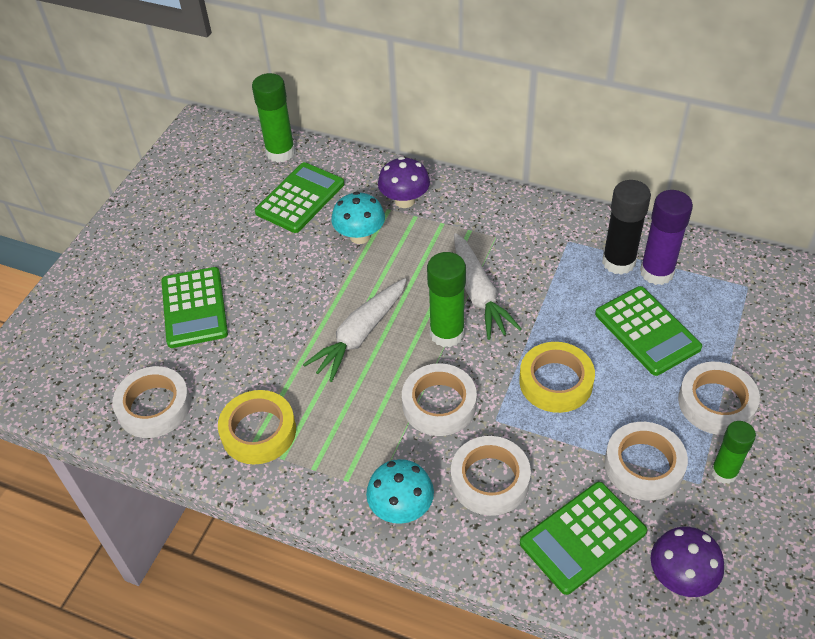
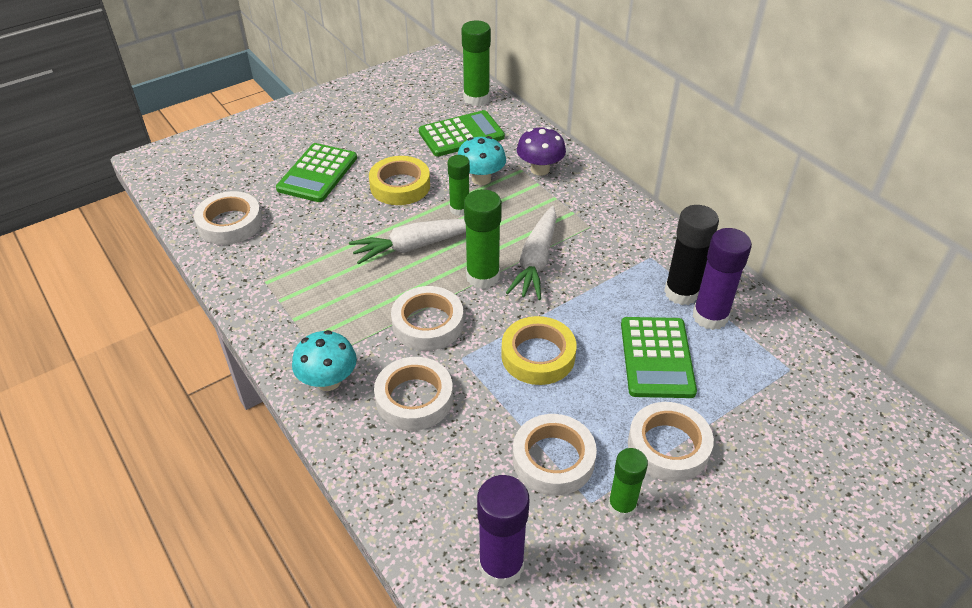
camera: 30 degrees right, 5 degrees down
yellow tape [218,390,296,464] -> yellow tape moved to [369,156,430,205]
green calculator [520,482,647,595] -> none
purple mushroom [651,527,724,597] -> purple glue stick [477,475,530,587]
none -> green glue stick [447,155,470,216]

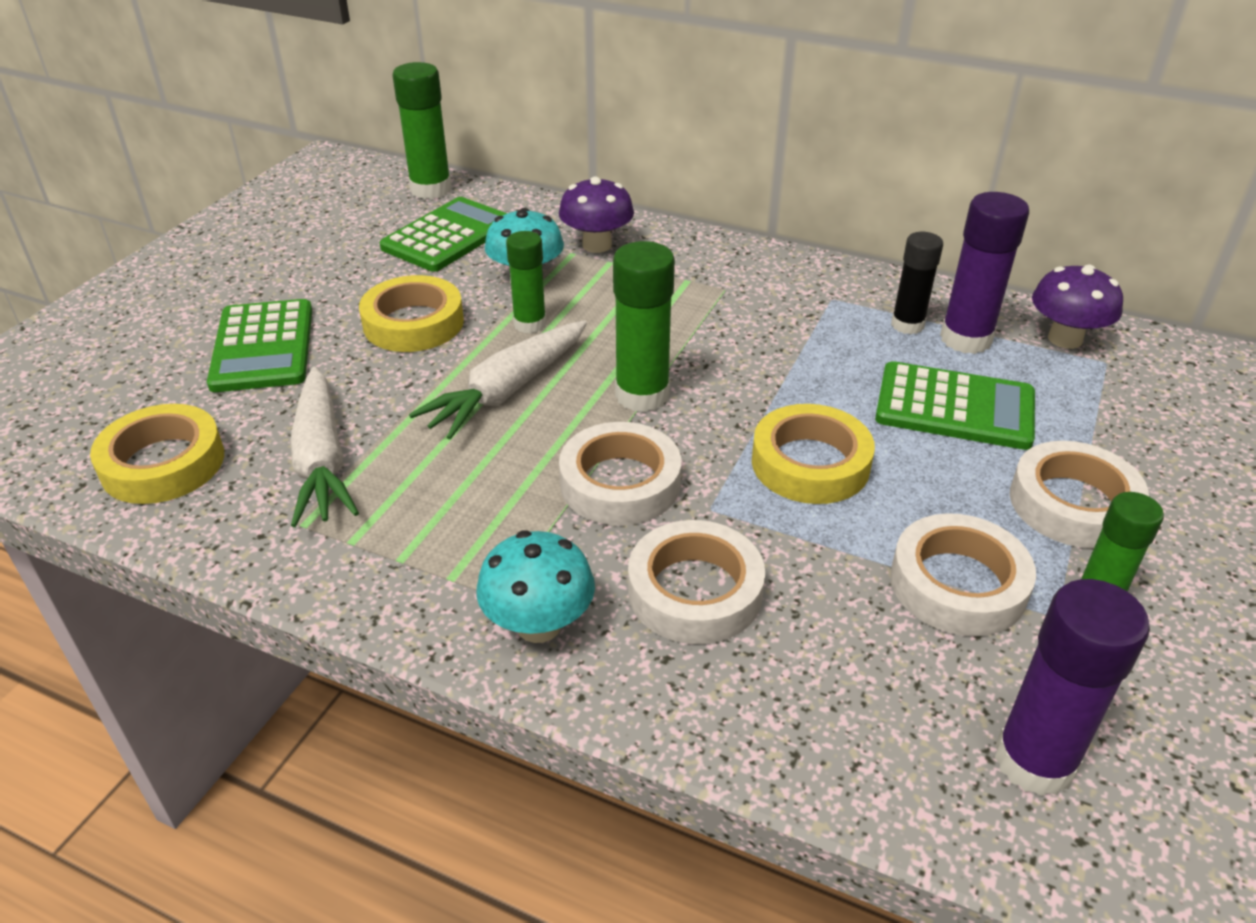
camera: 30 degrees left, 5 degrees down
white tape [194,191,262,245] -> yellow tape [90,404,224,504]
white carrot [506,206,557,300] -> white carrot moved to [290,366,359,527]
green calculator [621,317,697,398] -> green calculator turned 45 degrees counterclockwise [875,361,1035,450]
black glue stick [664,205,719,305] -> black glue stick [891,232,943,334], size x0.66
none -> purple mushroom [1032,264,1123,349]

